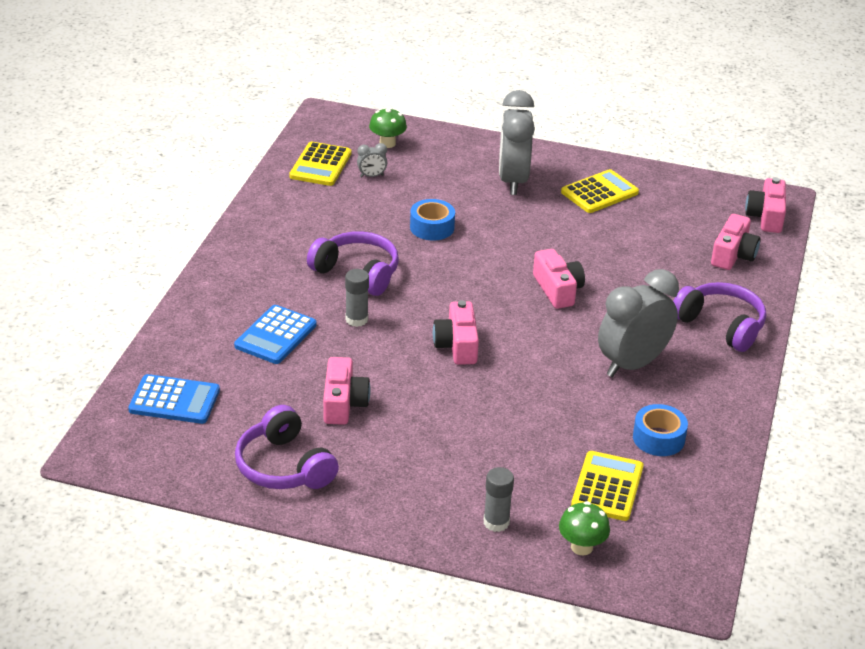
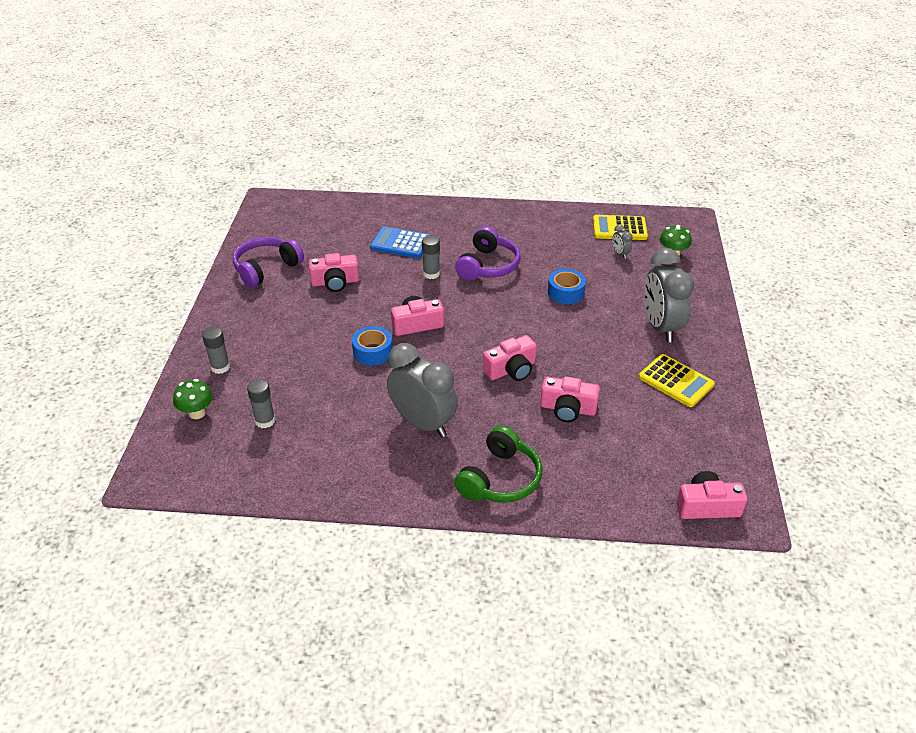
camera: 80 degrees right, 5 degrees up
blue calculator [128,374,220,424] -> none
grey clock [499,90,535,195] -> grey clock turned 90 degrees counterclockwise [644,248,694,343]
yellow calculator [571,451,643,521] -> grey glue stick [247,379,276,428]
blue tape [633,404,688,456] -> blue tape moved to [352,326,392,366]
purple headphones [673,282,766,352] -> green headphones [454,425,543,503]
pink camera [711,214,761,270] -> pink camera moved to [540,376,600,422]

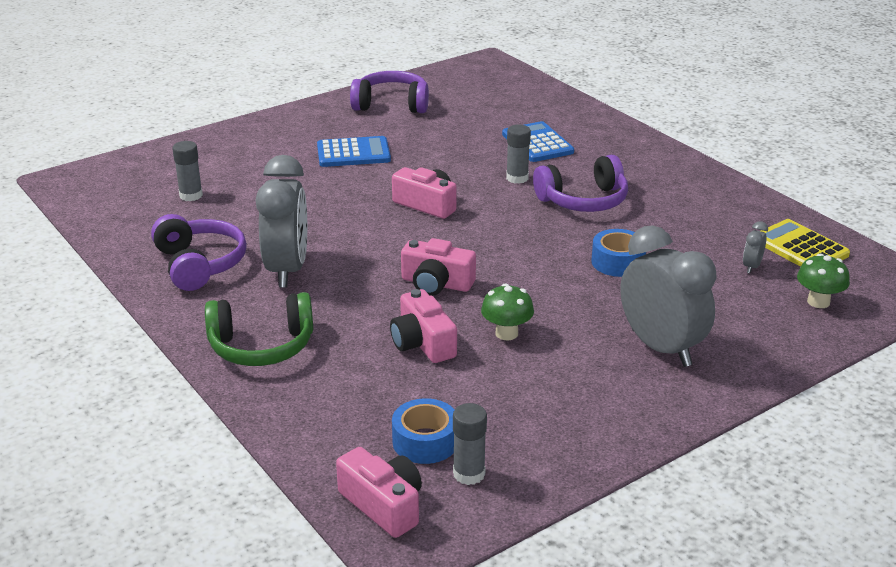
camera: 50 degrees right, 10 degrees down
green mushroom [173,379,213,419] -> green mushroom moved to [481,284,534,340]
grey glue stick [202,326,230,374] -> grey glue stick moved to [453,403,487,485]
pink camera [309,253,359,292] -> none
blue tape [352,326,392,366] -> blue tape moved to [392,398,455,464]
yellow calculator [639,354,715,407] -> none
grey clock [644,248,694,343] -> grey clock turned 105 degrees clockwise [620,225,717,367]
none -> purple headphones [151,214,247,291]
none -> blue calculator [317,136,391,167]

